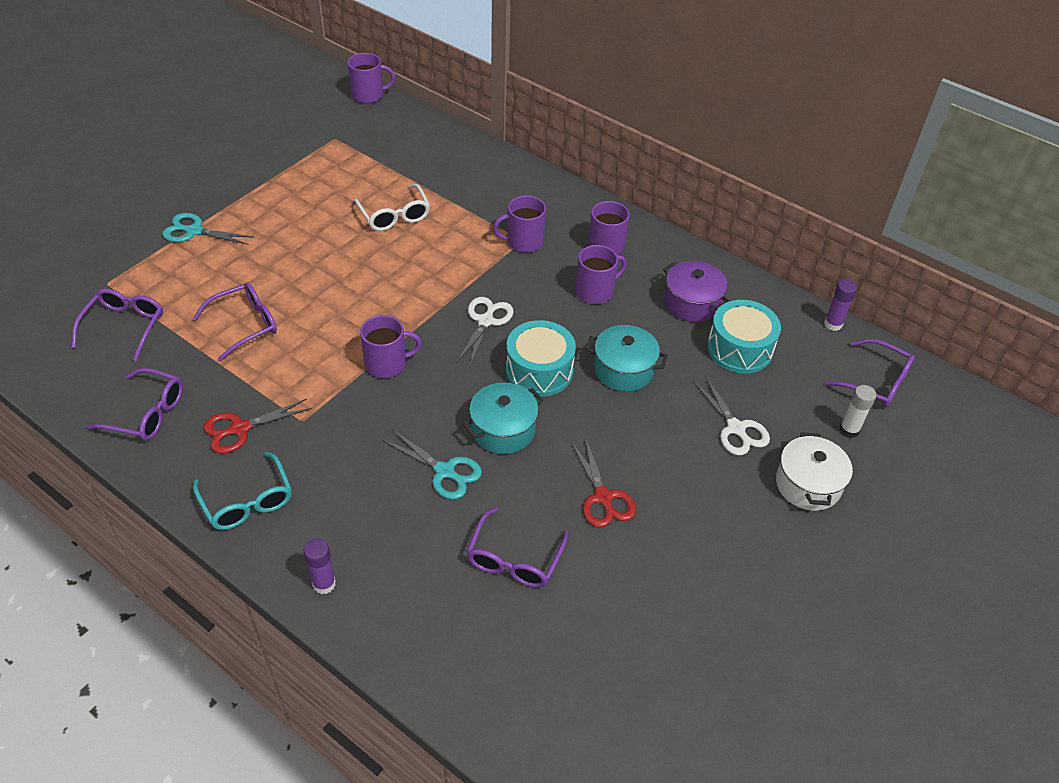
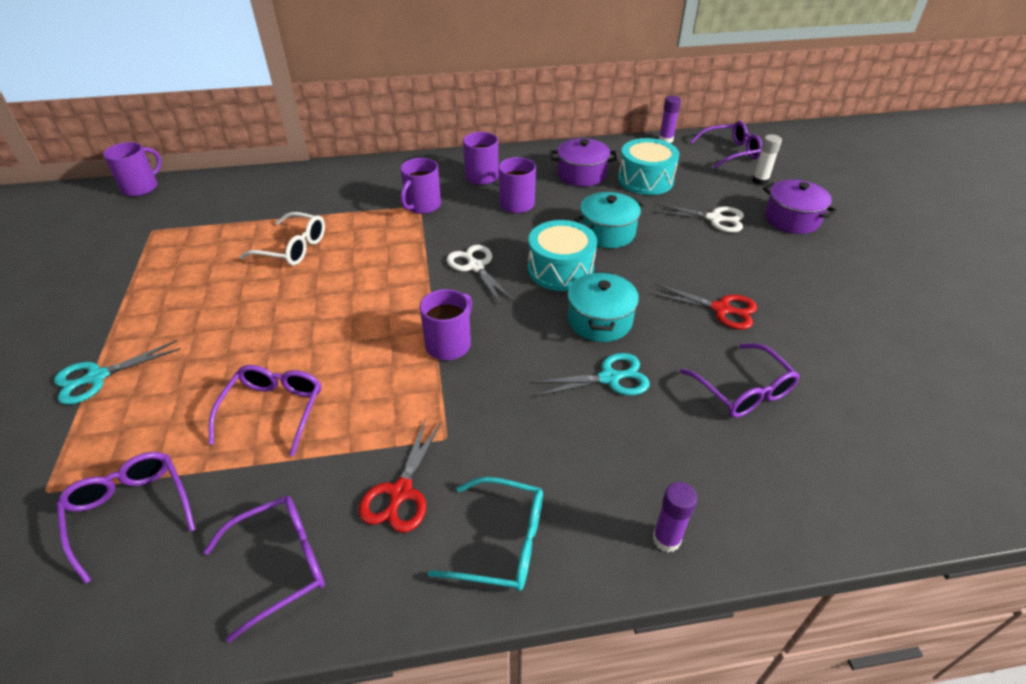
camera: 45 degrees left, 5 degrees down
white pot [776,432,853,511] -> purple pot [763,179,837,234]

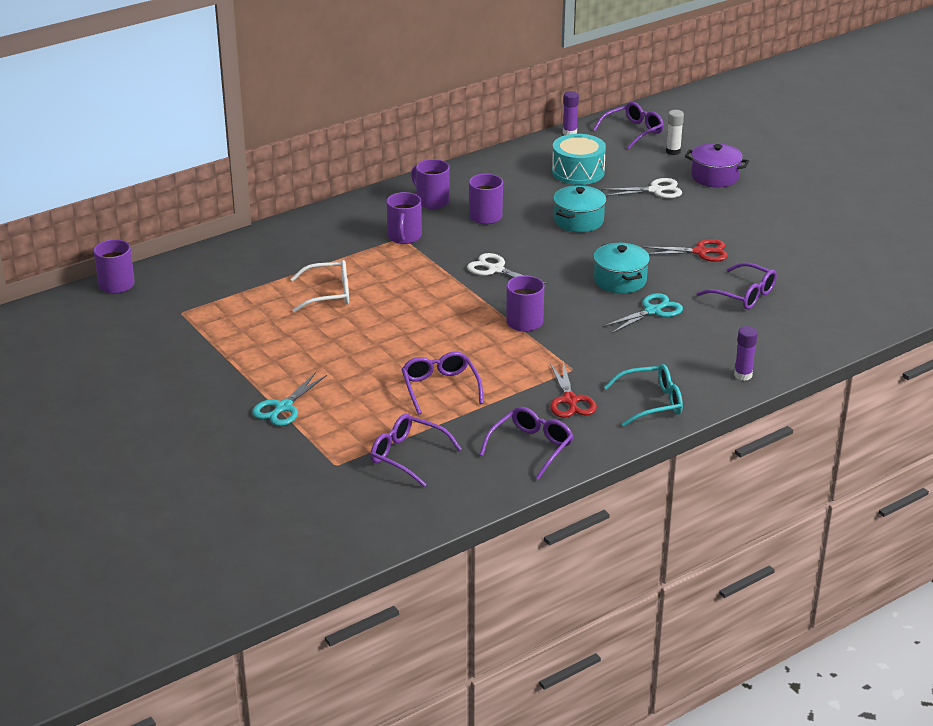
camera: 25 degrees left, 10 degrees down
turquoise drum [528,220,597,291] -> none
purple pot [550,138,617,186] -> none

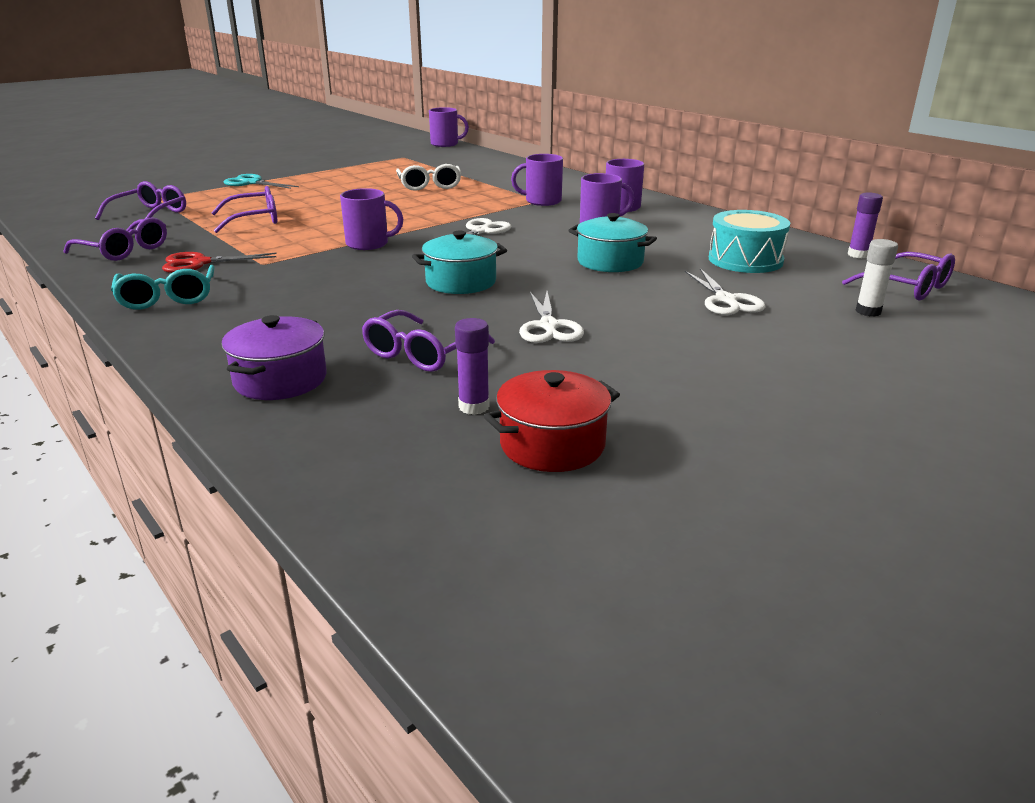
camera: 85 degrees right, 5 degrees down
turquoise scissors [603,293,683,333] -> none
red scissors [643,239,728,262] -> white scissors [519,291,584,343]
purple pot [685,143,749,187] -> purple pot moved to [221,315,327,400]
purple glue stick [734,326,758,381] -> purple glue stick moved to [455,318,490,415]
none -> red pot [484,370,620,472]

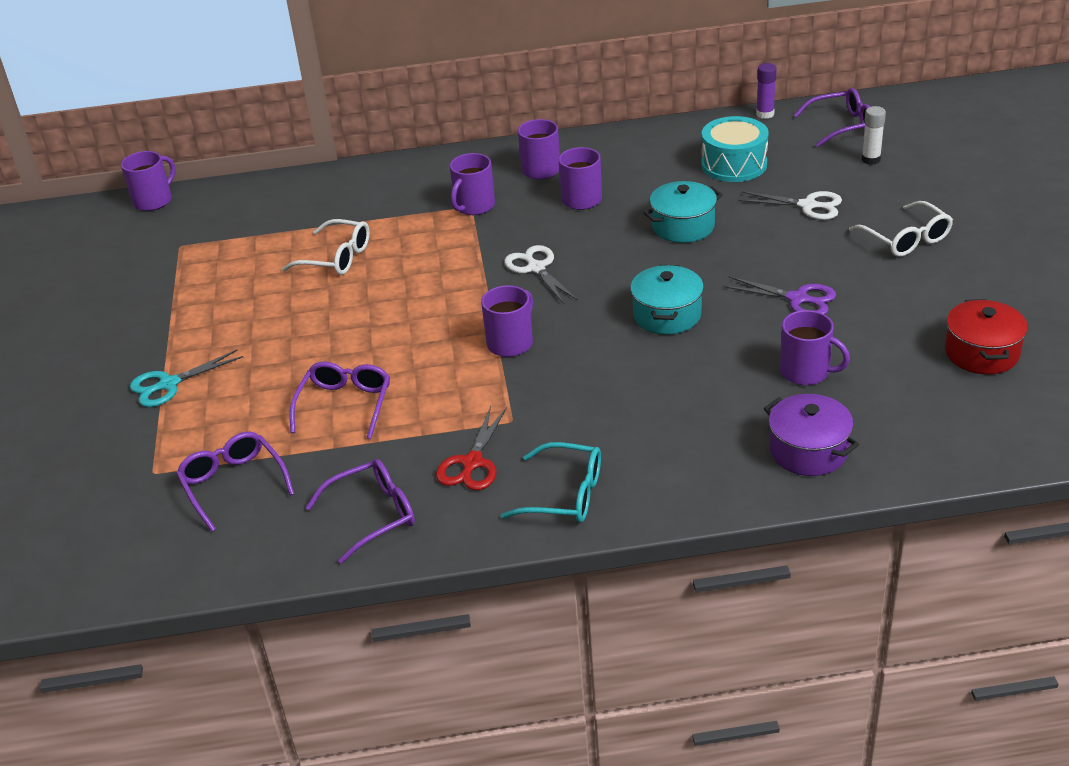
camera: 55 degrees left, 10 degrees up
purple glasses [362,310,495,372] -> purple mug [780,310,850,385]
purple glue stick [455,318,490,415] -> none
white scissors [519,291,584,343] -> purple scissors [723,276,836,314]
none -> white glasses [849,201,953,257]

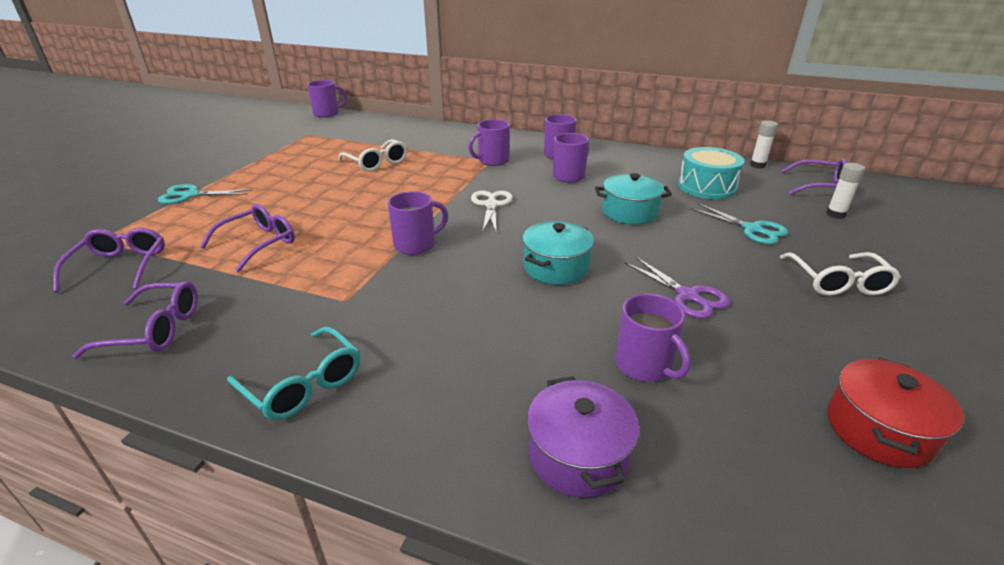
camera: 25 degrees right, 5 degrees down
red scissors [436,406,507,490] -> none
white scissors [738,191,842,220] -> turquoise scissors [691,203,788,244]
purple glue stick [756,63,777,119] -> white glue stick [750,120,778,168]

